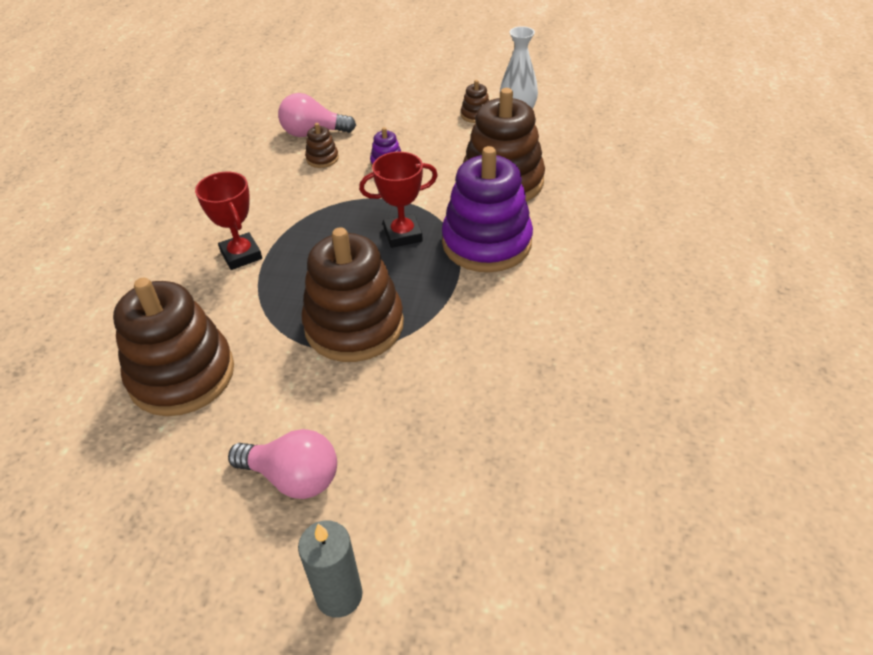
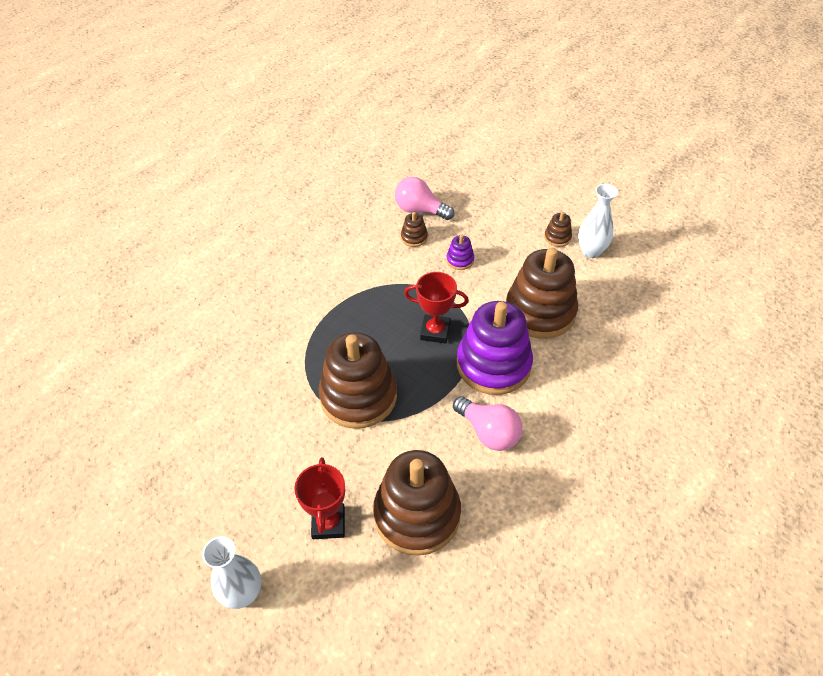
camera: 25 degrees right, 5 degrees up
brown stacking toy [113,278,234,416] -> brown stacking toy moved to [373,450,461,556]
red trophy [195,172,262,270] -> red trophy moved to [294,457,345,539]
pink light bulb [228,429,337,499] -> pink light bulb moved to [453,396,522,451]
grey candle [298,520,362,618] -> white vase [202,536,261,609]

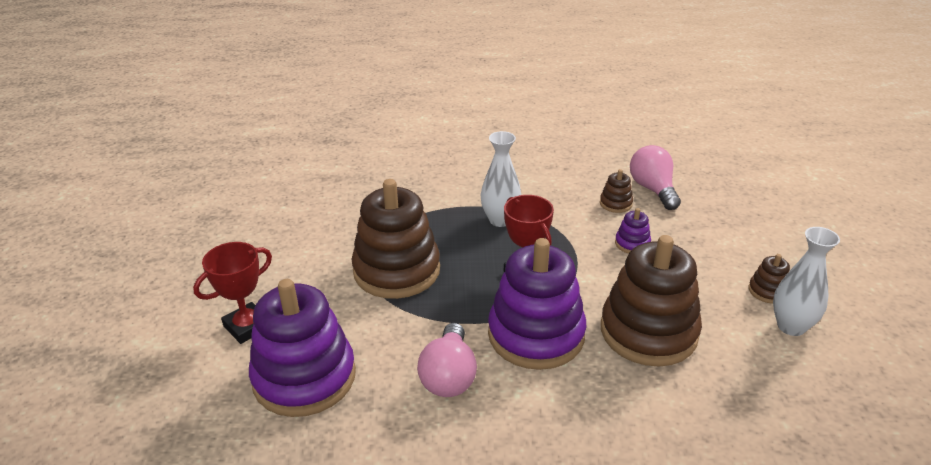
camera: 50 degrees right, 15 degrees down
white vase [202,536,261,609] -> white vase moved to [481,131,521,227]
brown stacking toy [373,450,461,556] -> purple stacking toy [249,279,356,417]

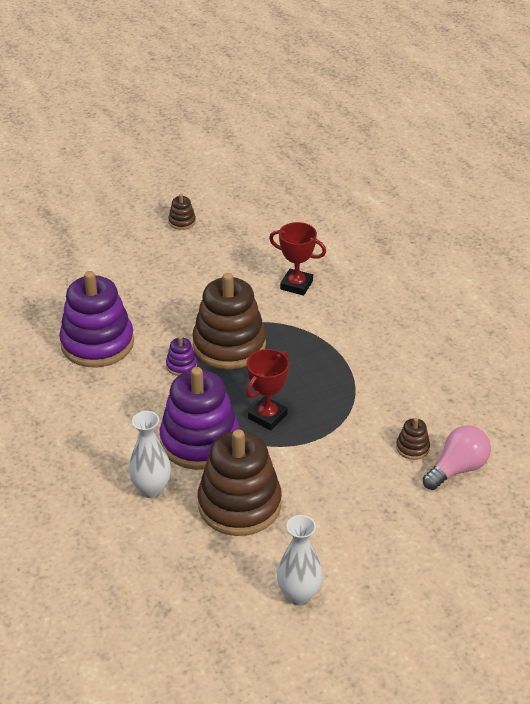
camera: 65 degrees right, 5 degrees up
red trophy [193,242,272,344] -> red trophy moved to [269,222,326,296]
pink light bulb [417,323,477,397] -> none
white vase [481,131,521,227] -> white vase moved to [129,411,171,498]
purple stacking toy [615,208,651,253] -> purple stacking toy moved to [166,336,197,376]
brown stacking toy [749,254,790,303] -> brown stacking toy moved to [168,194,196,230]

